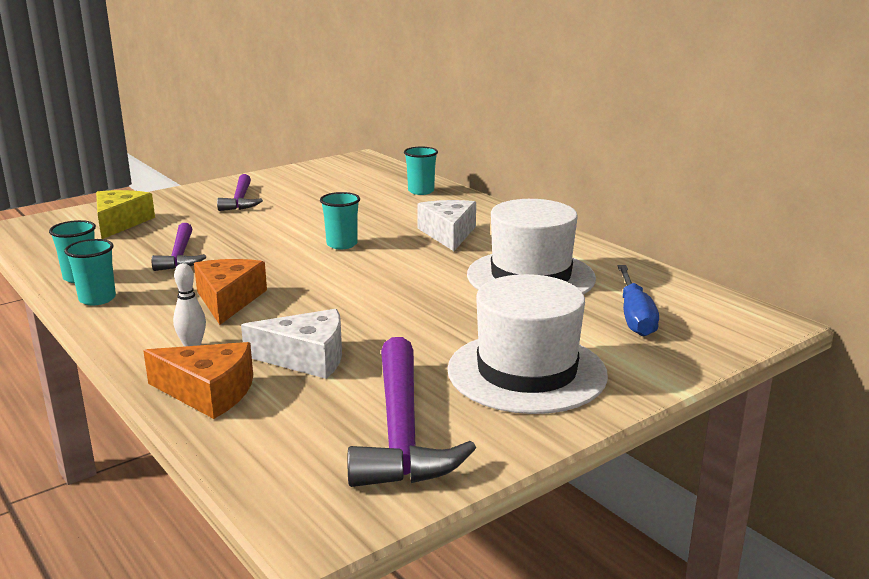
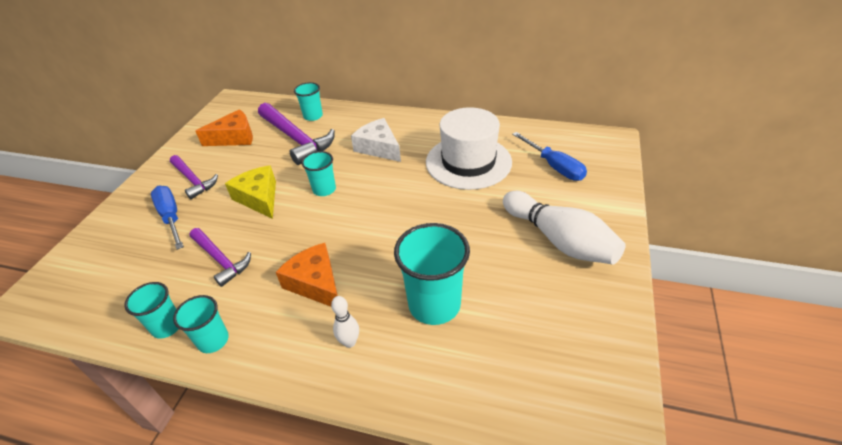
camera: 35 degrees left, 20 degrees up
yellow cheese [96,190,155,239] -> yellow cheese moved to [225,166,276,219]
orange cheese [143,342,253,419] -> orange cheese moved to [195,109,253,146]
white cheese [241,309,342,379] -> turquoise cup [394,223,470,325]
purple hammer [348,337,476,487] -> purple hammer moved to [258,103,335,165]
white hat [447,274,608,414] -> white bowling pin [503,191,626,265]
none -> blue screwdriver [151,186,184,250]

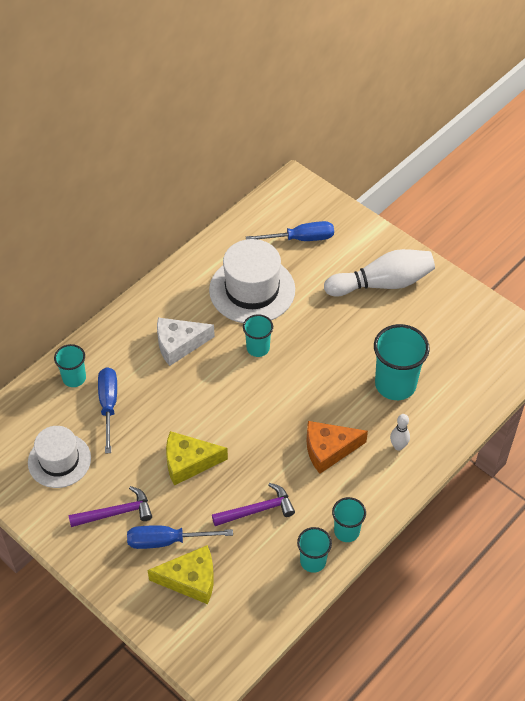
camera: 65 degrees left, 10 degrees up
orange cheese [195,109,253,146] -> white hat [28,426,91,488]
purple hammer [258,103,335,165] -> blue screwdriver [98,367,117,454]
turquoise cup [301,151,336,196] -> turquoise cup moved to [243,314,273,357]
none -> yellow cheese [147,545,214,604]

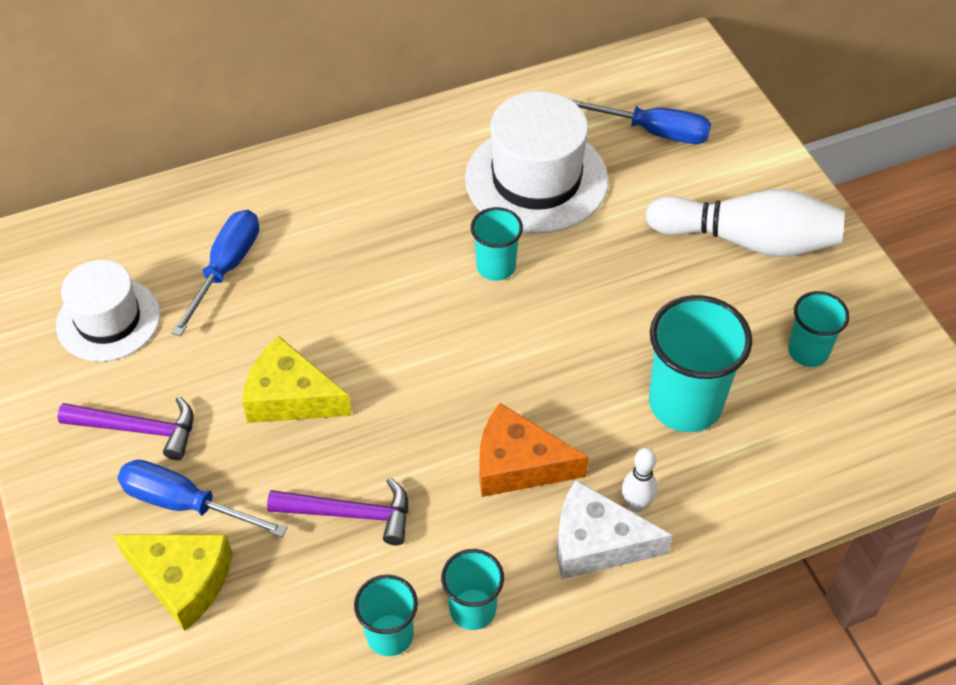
camera: 25 degrees right, 0 degrees up
turquoise cup [54,344,86,387] -> turquoise cup moved to [788,291,850,367]
white cheese [157,318,215,366] -> white cheese moved to [557,480,673,579]

